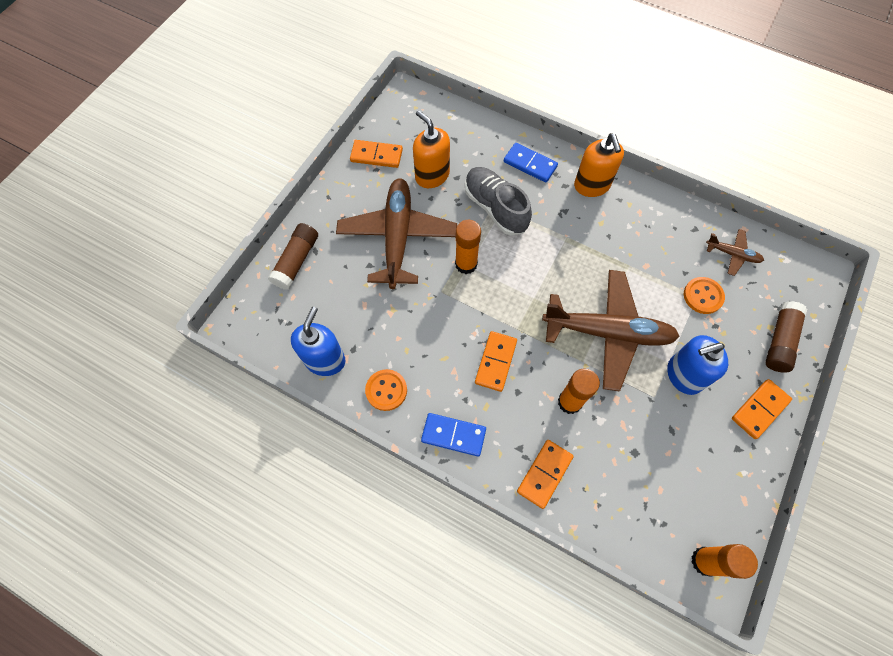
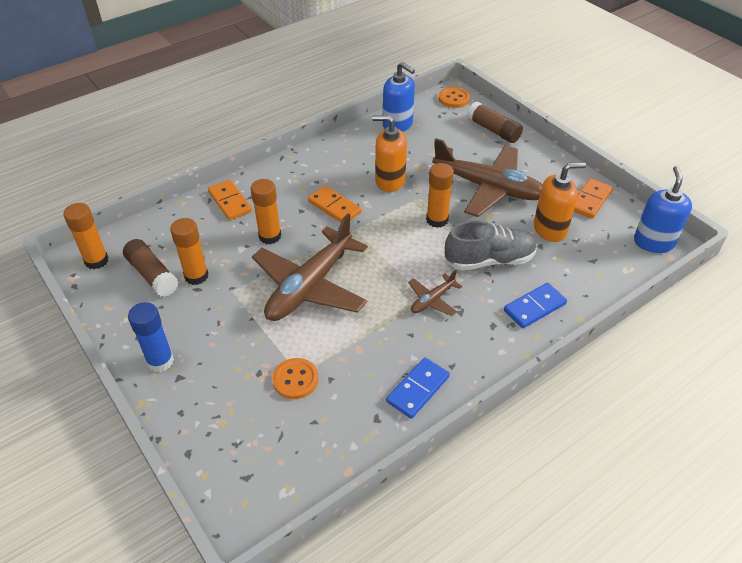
camera: 115 degrees right, 20 degrees down
orange button [365,369,407,411] -> orange button moved to [439,87,470,108]
blue domino [421,413,486,456] -> blue domino moved to [386,357,450,419]
orange soap dispenser [574,133,624,197] -> orange soap dispenser moved to [372,115,407,192]
blue soap dispenser [667,335,728,395] -> blue soap dispenser moved to [634,166,692,253]
brown plane [706,229,764,276] -> brown plane moved to [408,270,462,316]
orange domino [732,379,792,439] -> blue glue stick [128,302,174,372]
brown glue stick [765,301,807,373] -> brown glue stick moved to [123,239,178,297]
none -> orange glue stick [170,218,209,285]

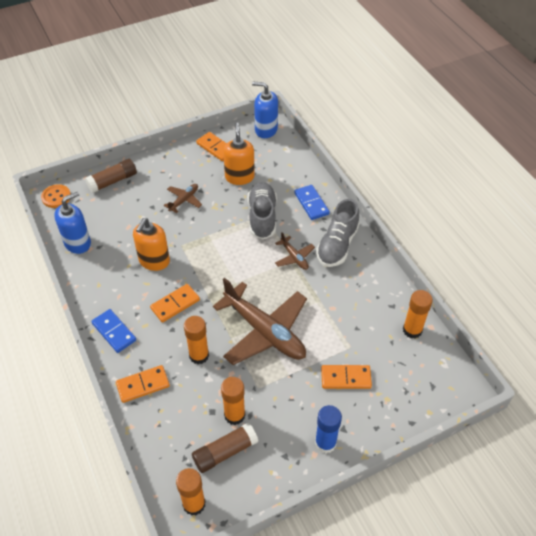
camera: 80 degrees left, 5 degrees up
orange button [272,358,318,399] -> none
blue domino [386,357,450,419] -> blue domino moved to [91,309,136,353]
orange glue stick [426,163,454,228] -> orange glue stick moved to [403,290,433,339]
brown plane [429,139,543,217] -> brown plane [164,184,202,213], size x0.45
none -> grey shoe [316,199,360,267]
none -> orange domino [321,365,372,389]

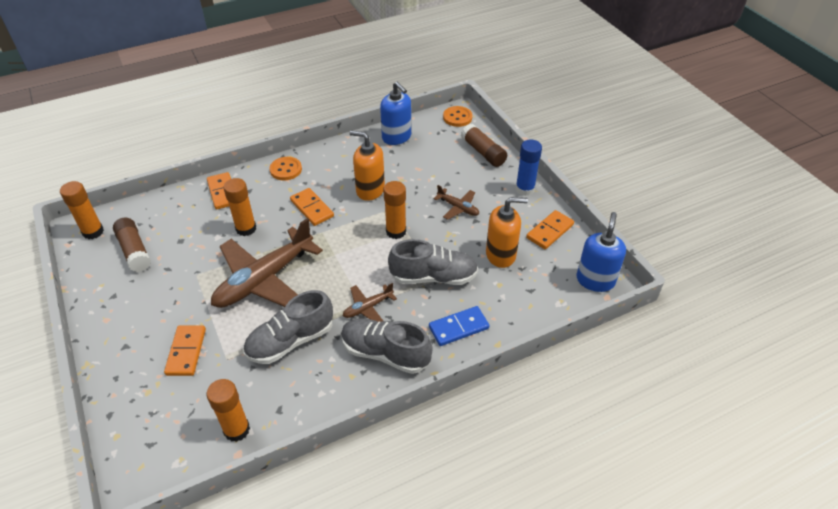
camera: 90 degrees right, 5 degrees down
blue domino [91,309,136,353] -> orange button [270,157,302,181]
orange glue stick [221,377,245,425] -> orange glue stick moved to [383,181,406,239]
blue glue stick [315,405,342,453] -> blue glue stick moved to [515,139,542,196]
none -> grey shoe [243,290,333,364]

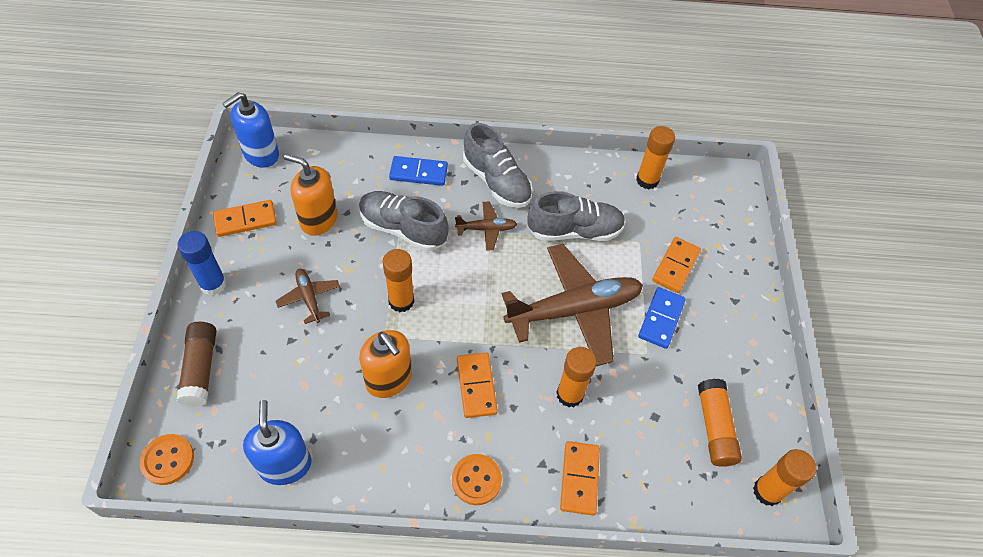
camera: 155 degrees left, 10 degrees up
brown glue stick [113,218,151,272] -> orange glue stick [698,379,742,467]
none -> blue domino [638,287,686,349]

